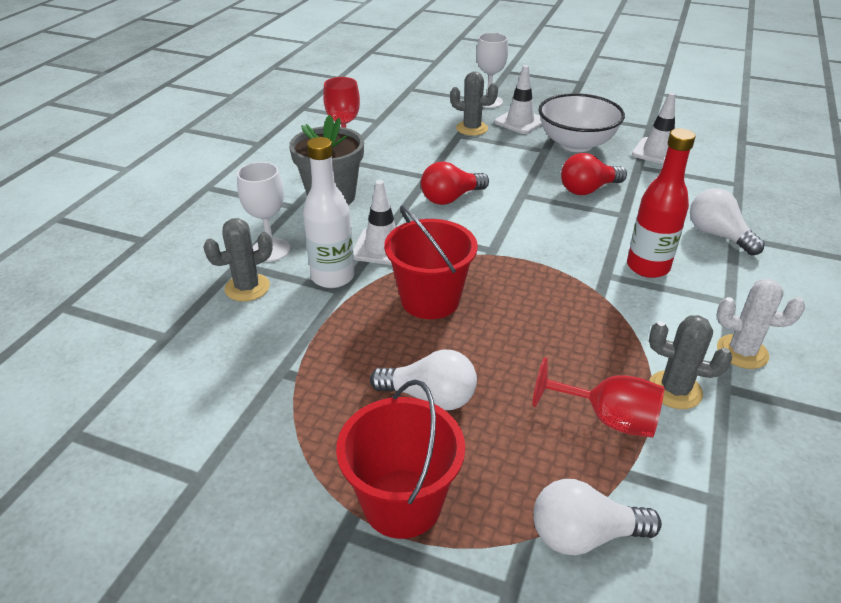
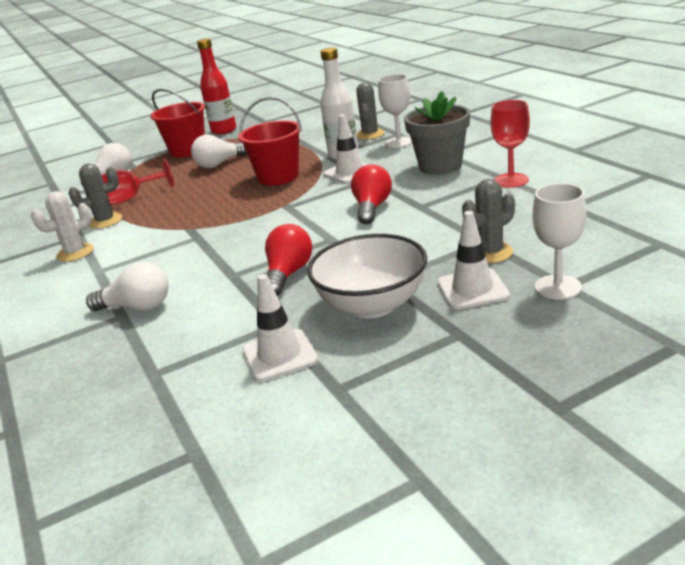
camera: 135 degrees right, 10 degrees down
red bottle [627,129,696,278] -> red bottle moved to [197,38,236,135]

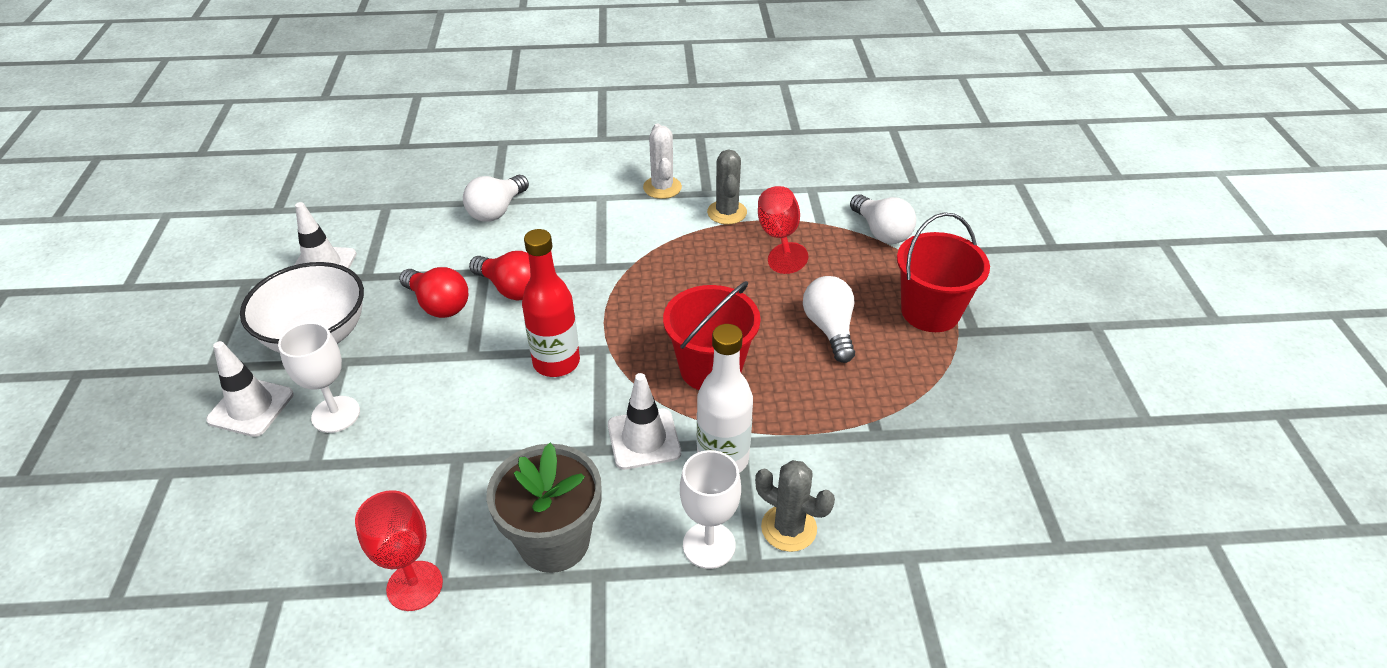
camera: 110 degrees right, 15 degrees up
red bottle [197,38,236,135] -> red bottle moved to [522,229,580,377]
red light bulb [351,164,392,224] -> red light bulb moved to [469,251,530,300]
grey cactus [462,179,515,263] -> none
white goblet [533,183,587,300] -> white goblet moved to [278,322,360,433]

